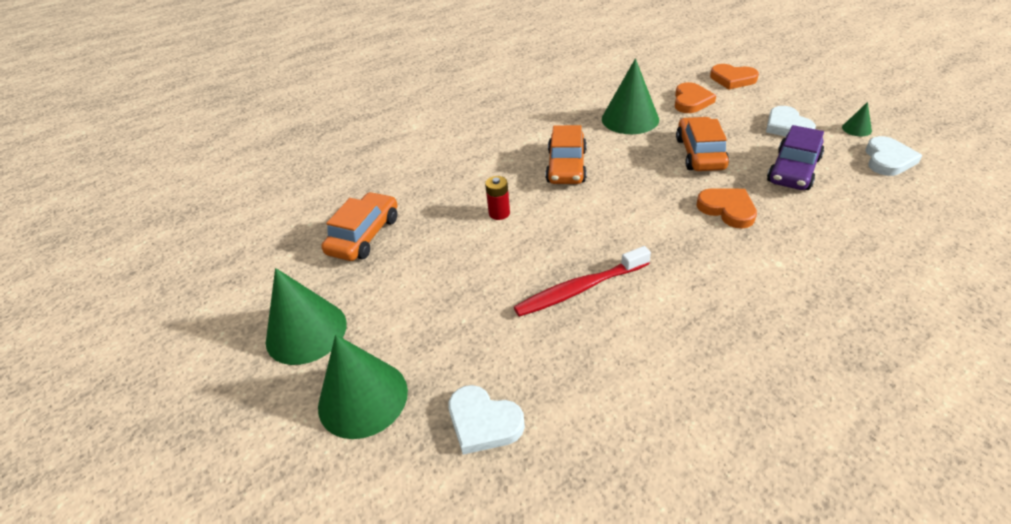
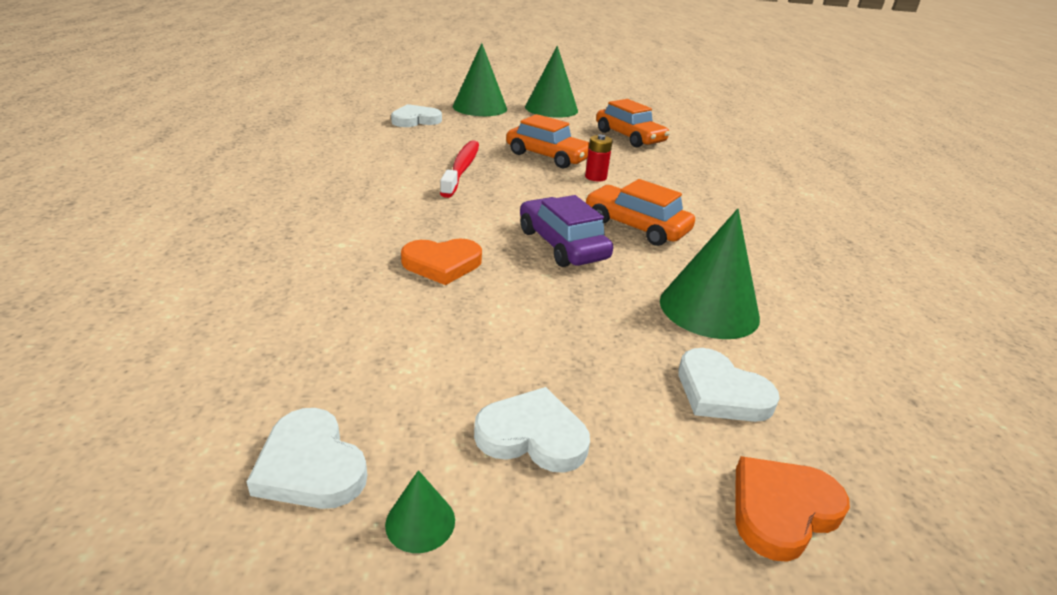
camera: 115 degrees right, 10 degrees down
orange heart [675,82,716,113] -> white heart [678,348,780,422]
orange car [676,117,729,171] -> orange car moved to [506,114,589,168]
purple car [767,125,824,190] -> purple car moved to [520,195,613,267]

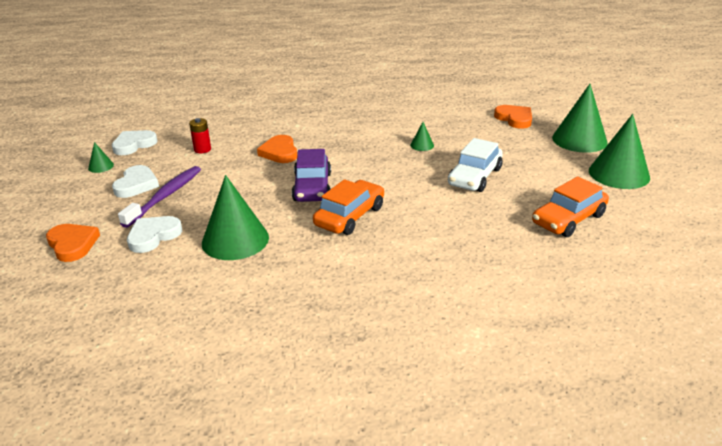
camera: 90 degrees right, 0 degrees up
white heart [391,104,442,127] -> orange heart [494,105,532,129]
red toothbrush [440,140,479,198] -> green cone [410,122,434,151]
orange car [506,114,589,168] -> white car [448,138,503,192]
purple car [520,195,613,267] -> purple car turned 120 degrees clockwise [292,149,331,202]
red battery [585,134,613,181] -> red battery moved to [189,118,211,153]
none -> purple toothbrush [118,166,201,228]

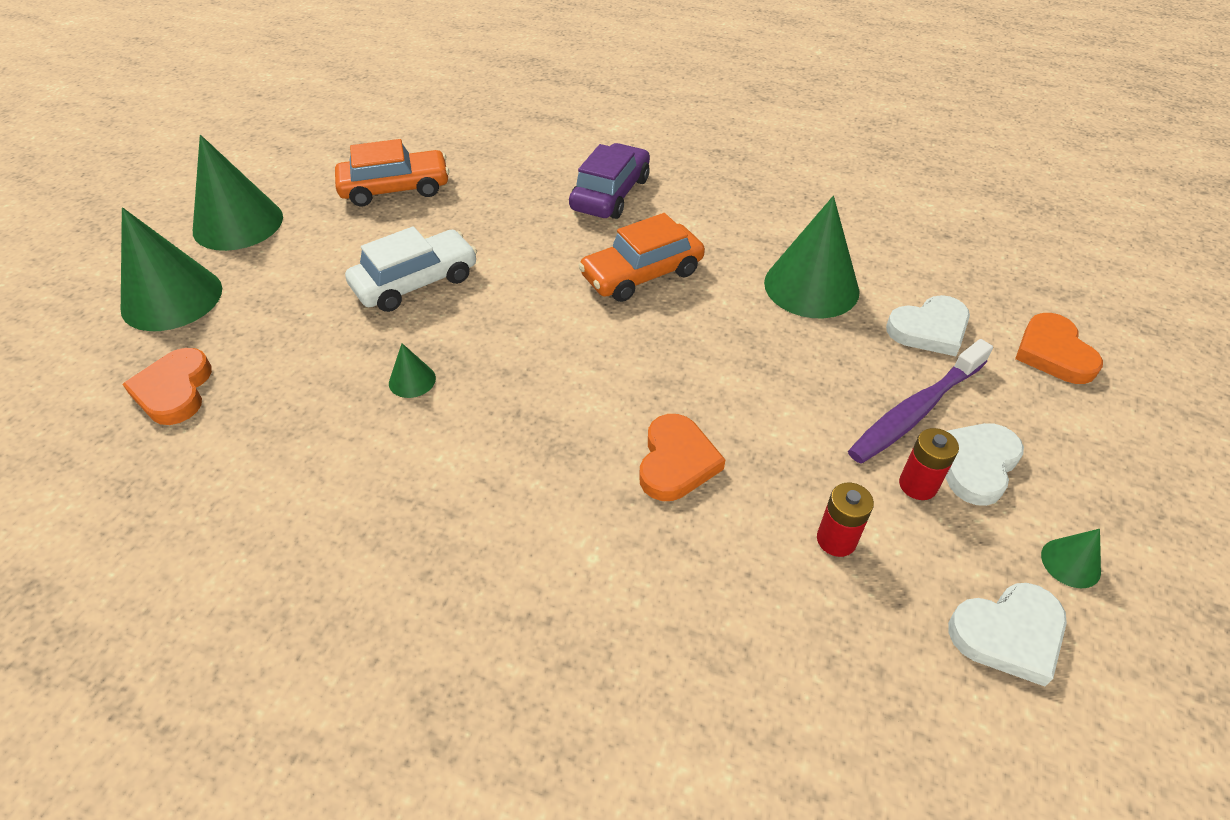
camera: 155 degrees left, 15 degrees up
purple car [292,149,331,202] -> purple car moved to [569,143,650,219]
none -> red battery [899,428,959,500]

